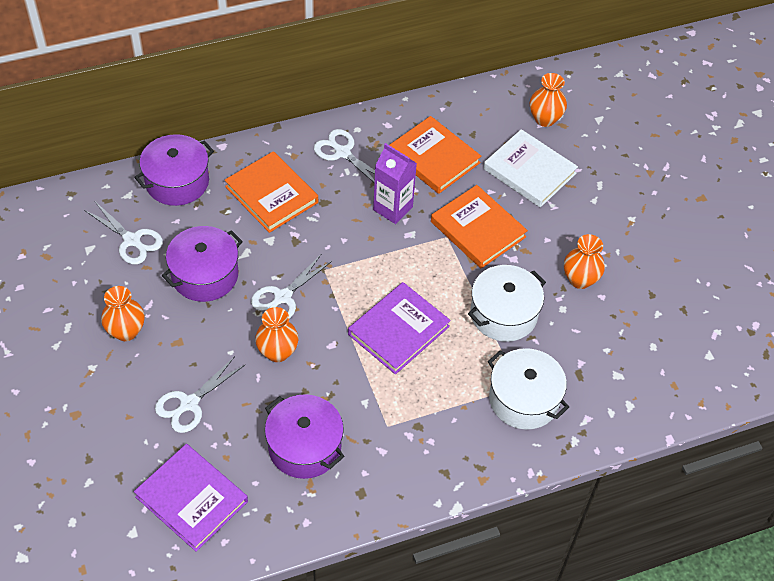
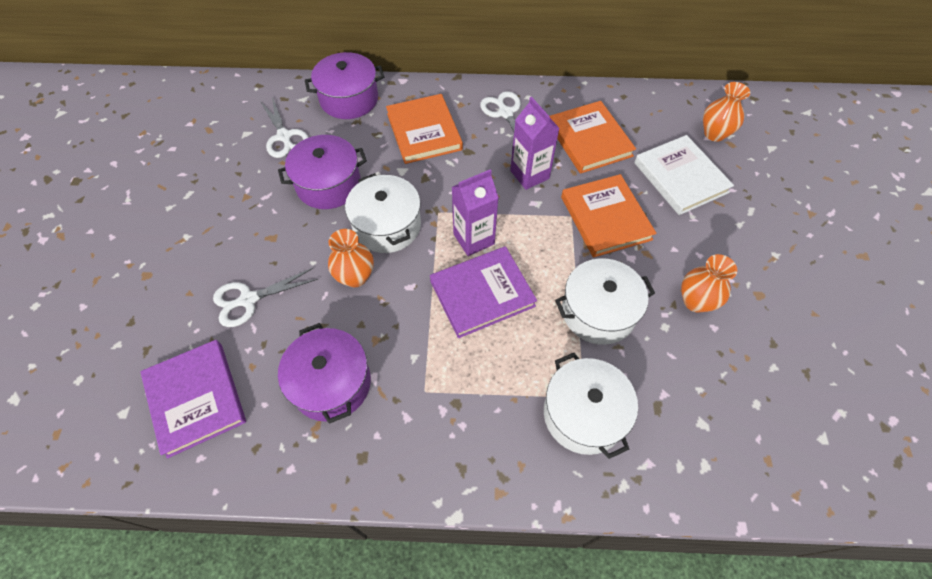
camera: 25 degrees right, 5 degrees up
orange vase [101,286,145,341] -> none
white scissors [251,255,332,319] -> white pot [345,173,421,253]
none -> purple carton [452,169,499,256]

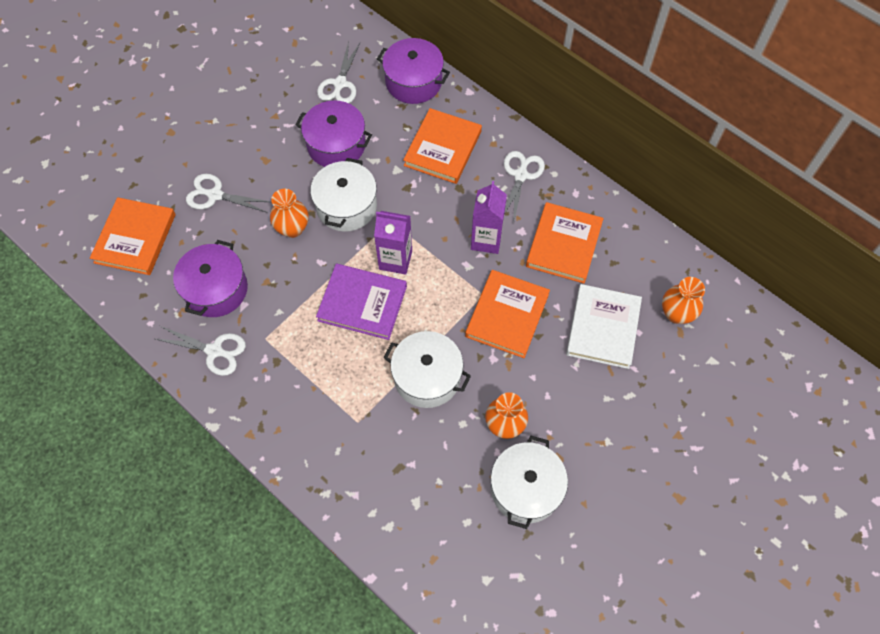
camera: 40 degrees right, 5 degrees up
purple book [140,340,246,458] -> orange book [90,197,176,275]
white pot [544,353,638,459] -> white pot moved to [491,436,568,529]
none -> white scissors [156,326,246,376]

